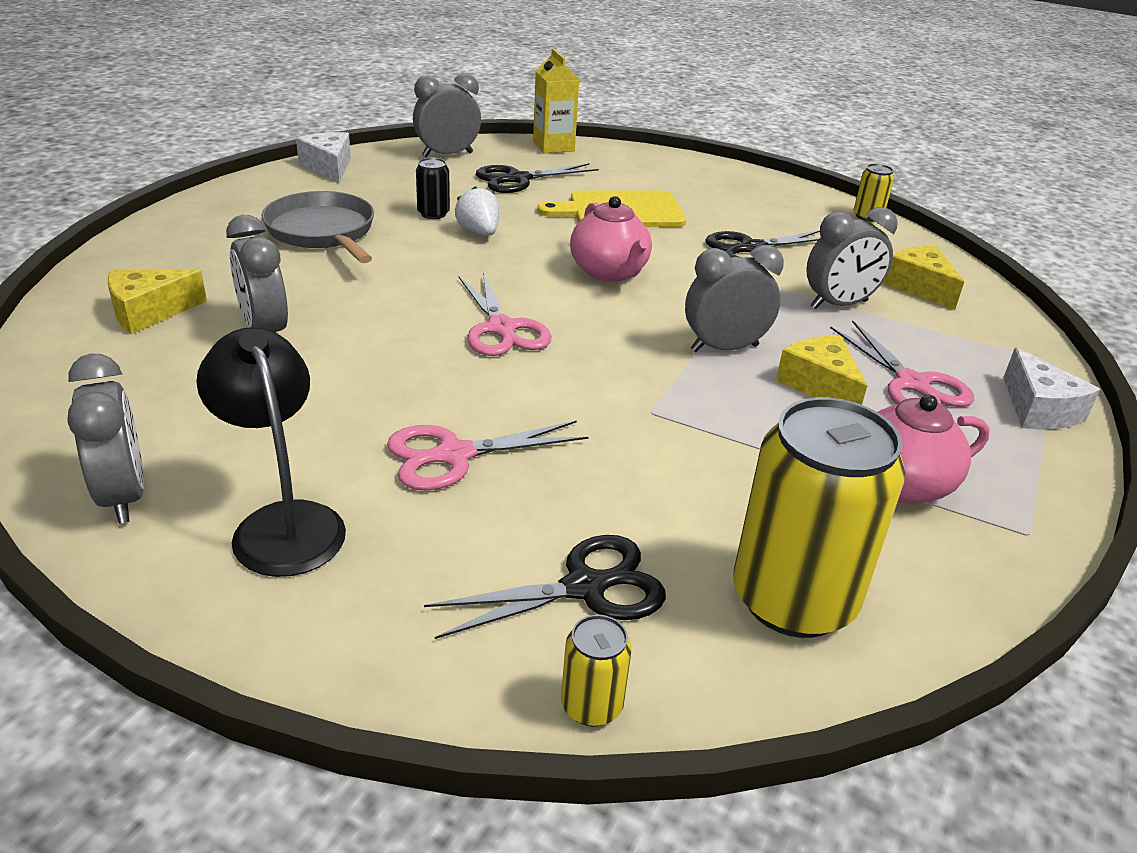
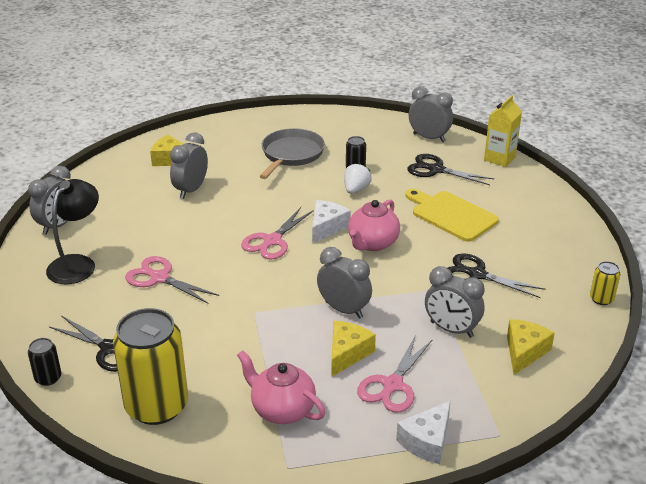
camera: 55 degrees right, 0 degrees up
white cheese [296,132,351,183] -> white cheese moved to [312,200,351,244]
yellow can [561,615,632,727] -> black can [28,338,61,386]

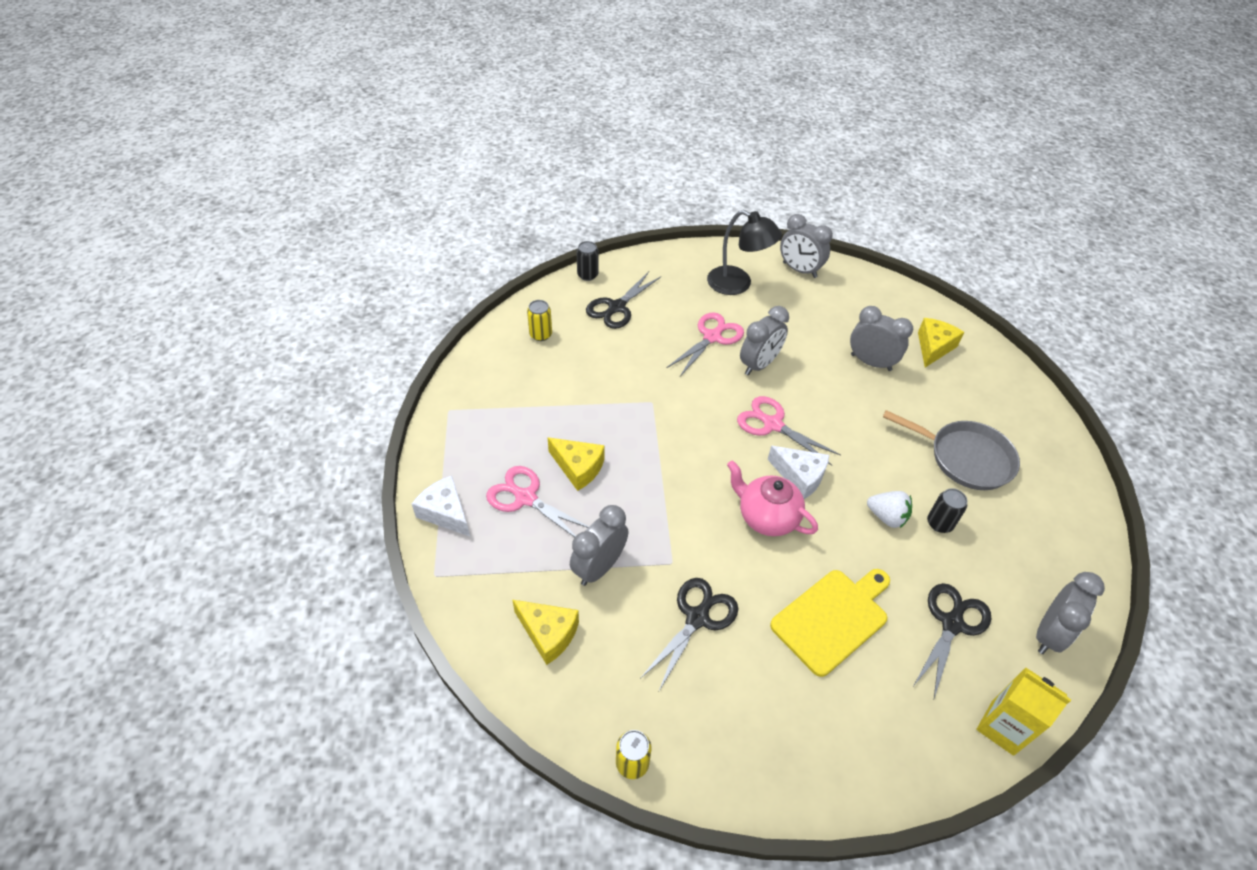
camera: 95 degrees right, 15 degrees up
yellow can [113,308,188,425] -> yellow can [527,300,552,341], size x0.43
pink teapot [237,350,325,424] -> none
grey clock [317,247,372,319] -> grey clock moved to [740,306,789,375]

